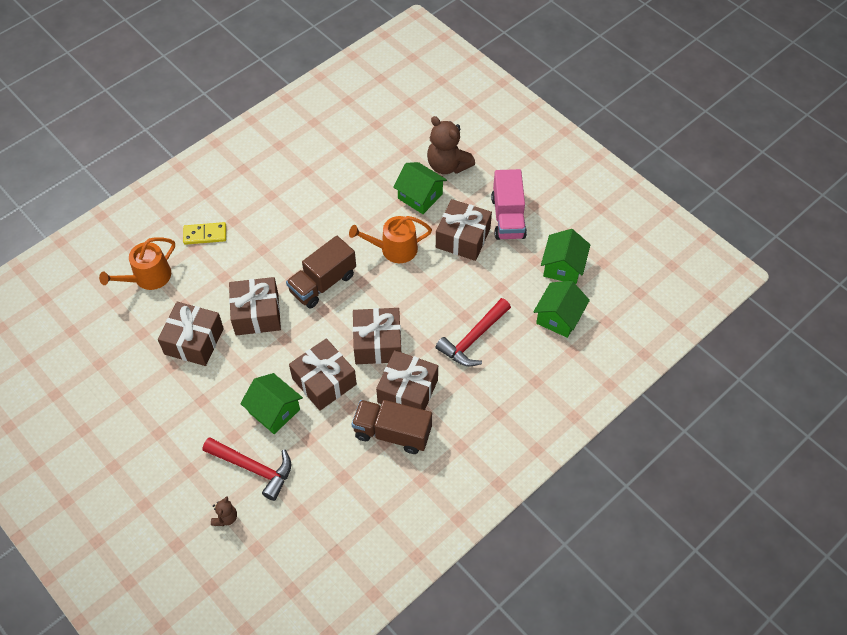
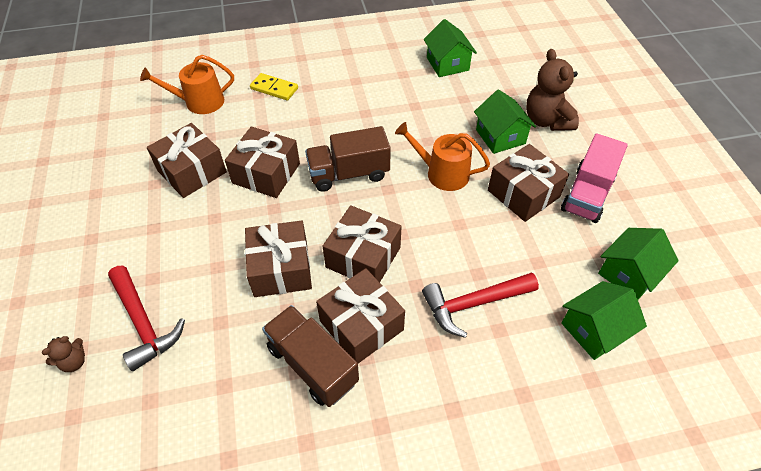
camera: 30 degrees right, 5 degrees down
green house [240,373,303,434] -> green house moved to [423,19,477,77]

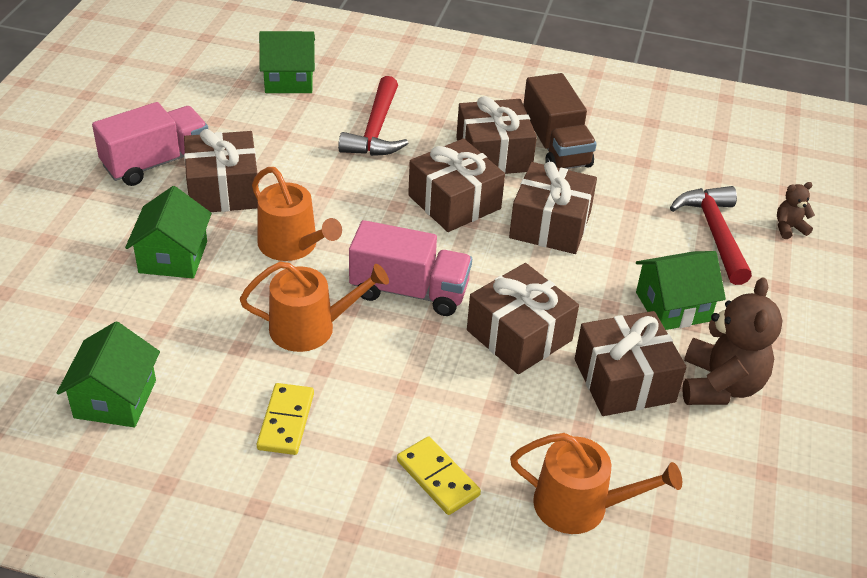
camera: 155 degrees left, 10 degrees down
brown truck [305,126,391,192] -> pink truck [349,220,472,316]
red hammer [422,272,539,338] -> red hammer turned 90 degrees clockwise [338,76,408,156]
brown teddy bear [526,49,579,131] -> brown teddy bear moved to [682,277,782,405]
green house [598,228,679,300] -> green house moved to [636,251,726,330]
none -> orange watering can [240,262,389,352]
none -> yellow domino [257,383,314,455]

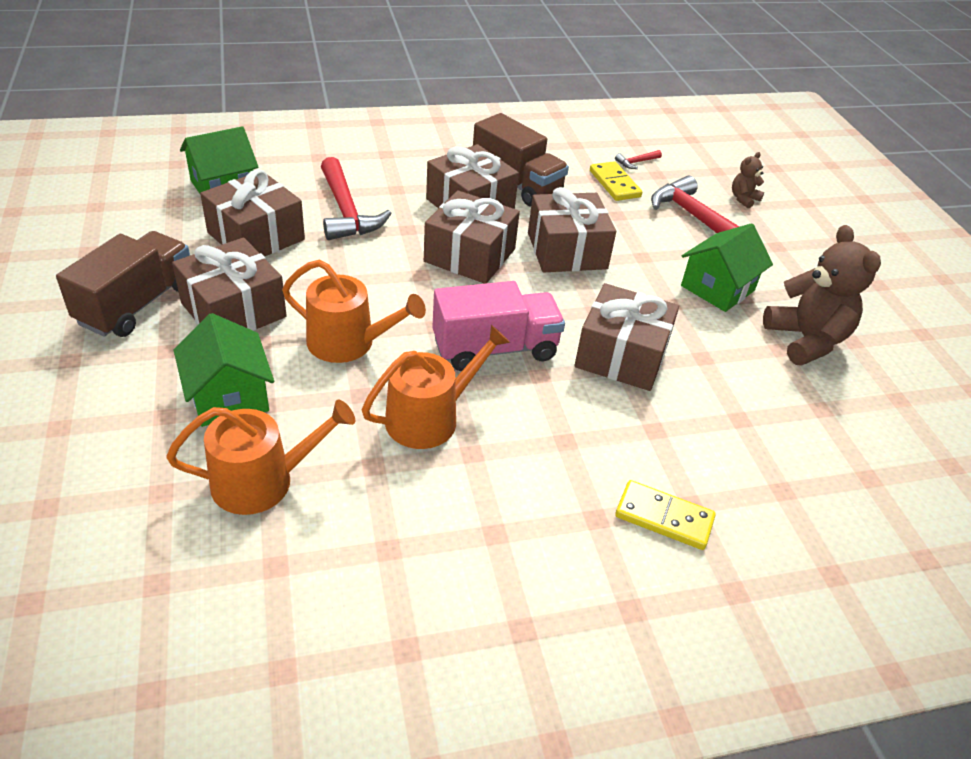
camera: 30 degrees left, 0 degrees up
green house [57,322,160,427] -> none
pink truck [92,102,208,186] -> brown truck [56,231,190,337]
yellow domino [257,383,314,455] -> yellow domino moved to [590,161,642,201]
orange watering can [510,433,682,534] -> orange watering can moved to [166,400,355,515]
brown gift [575,311,686,416] -> brown gift moved to [200,169,305,257]
none -> red hammer [615,150,662,169]

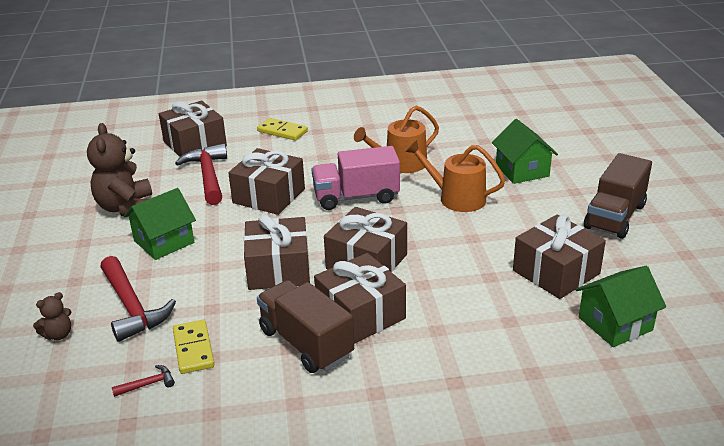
camera: 170 degrees left, 10 degrees down
orange watering can [166,400,355,515] -> none
brown gift [172,238,287,331] -> brown gift moved to [159,101,227,157]
red hammer [321,157,392,240] -> red hammer moved to [175,143,227,205]

